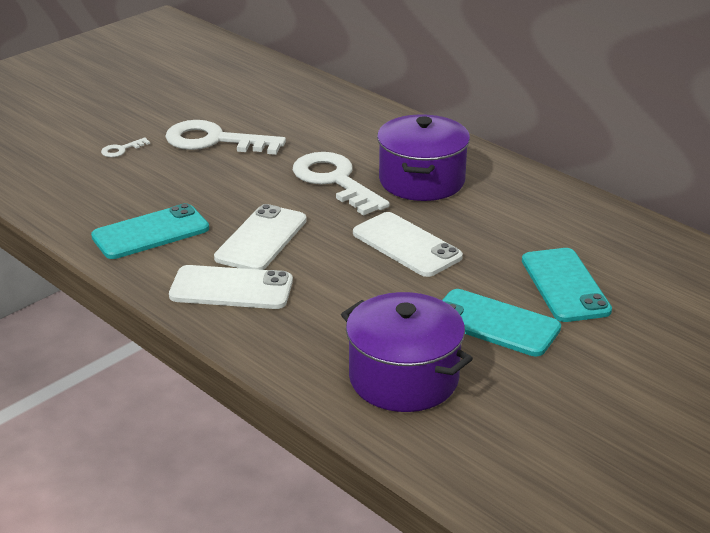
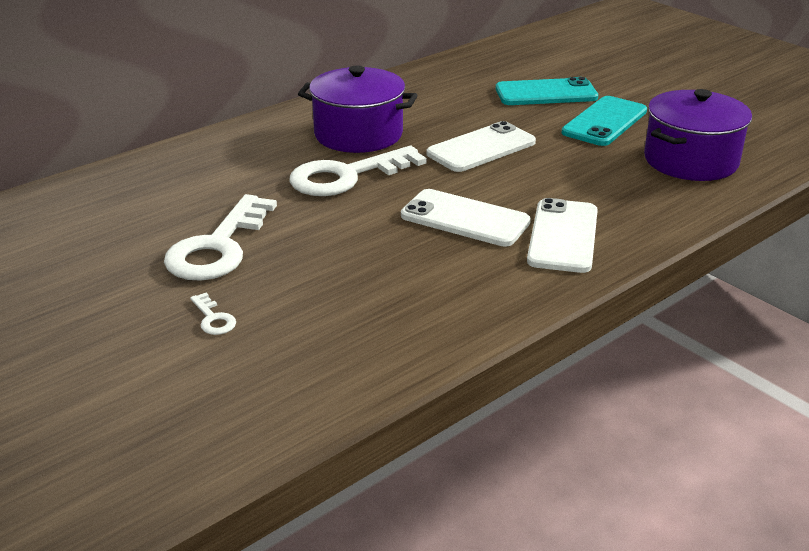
camera: 85 degrees left, 0 degrees up
turquoise phone [91,203,209,259] -> none

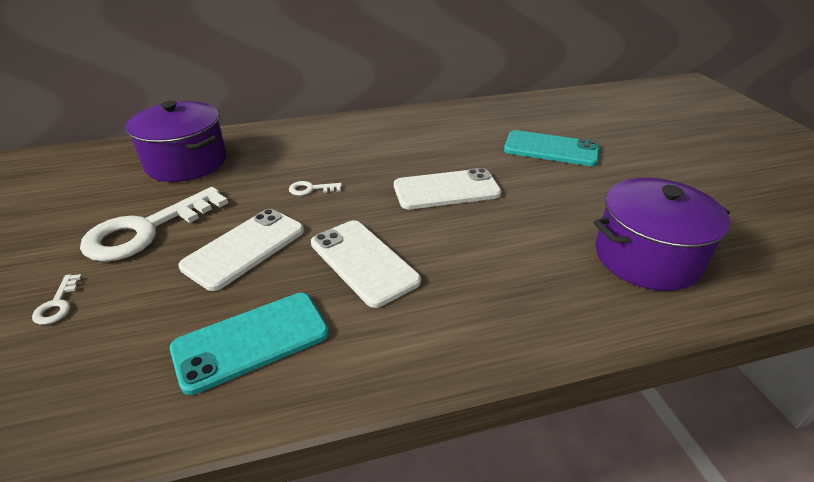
camera: 25 degrees right, 5 degrees up
white key [289,146,427,196] -> white key [289,181,342,196], size x0.41
purple pot [298,66,417,153] -> purple pot moved to [126,101,227,182]
white phone [527,198,598,273] -> white phone moved to [178,209,304,291]
turquoise phone [561,96,647,146] -> turquoise phone moved to [170,293,329,395]

